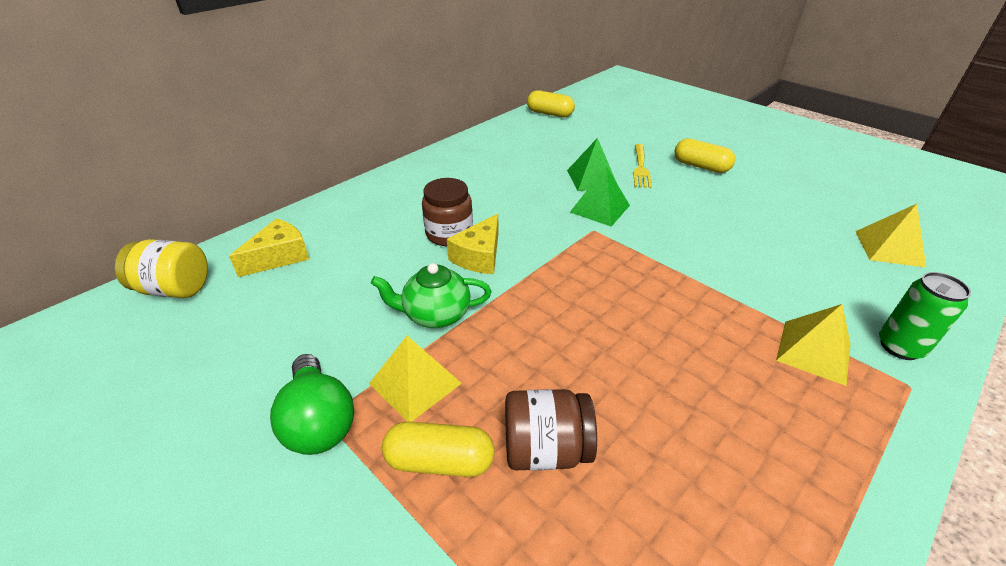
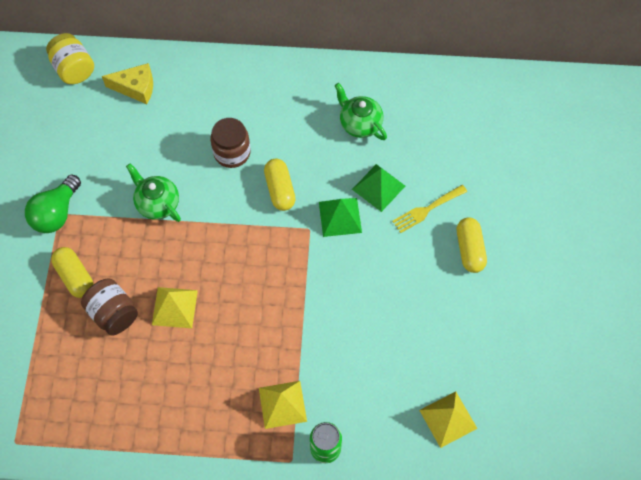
camera: 50 degrees right, 25 degrees up
yellow pyramid [369,336,462,422] -> yellow pyramid moved to [152,287,198,328]
yellow cheese [447,213,498,274] -> none
yellow capsule [527,90,575,117] -> yellow capsule moved to [264,159,296,211]
none -> green teapot [335,83,387,140]

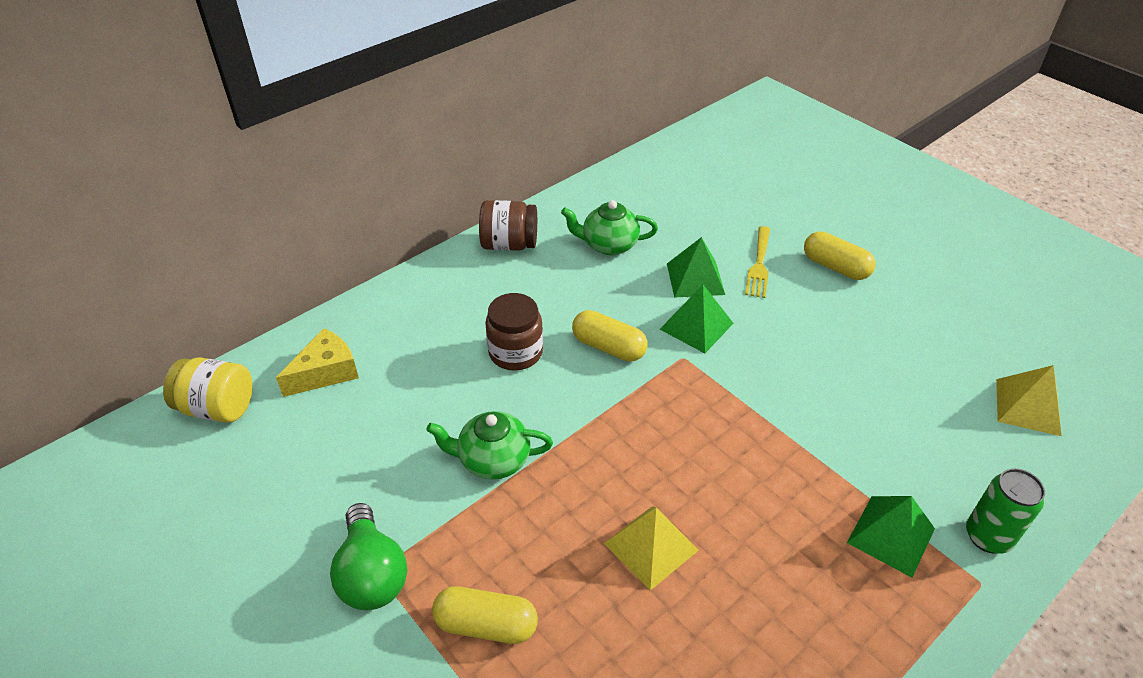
camera: 45 degrees left, 20 degrees down
brown jar [81,279,138,336] -> brown jar moved to [479,200,537,251]
yellow pyramid [259,381,307,429] -> green pyramid [847,496,935,578]

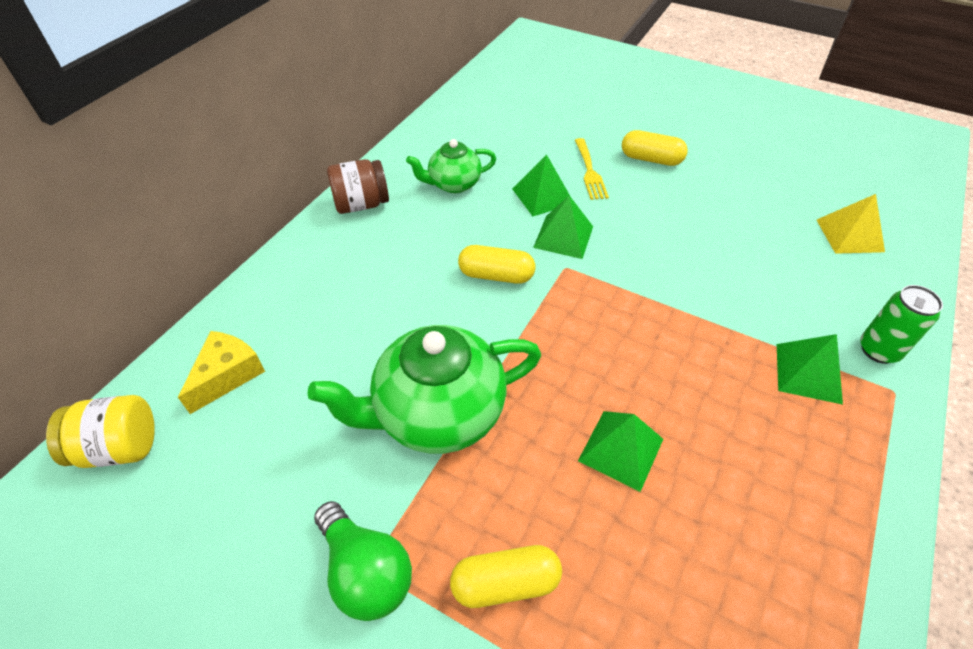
camera: 20 degrees left, 5 degrees up
green teapot [426,411,553,480] -> green teapot [307,325,541,454], size x1.77
brown jar [485,293,543,371] -> none
yellow pyramid [604,506,699,590] -> green pyramid [578,411,663,492]

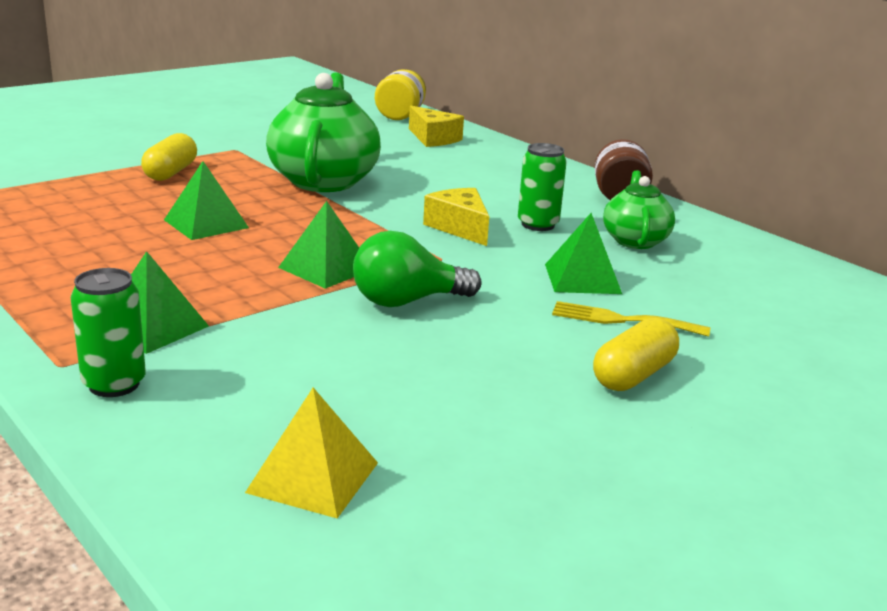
camera: 110 degrees right, 25 degrees down
green light bulb [314,501,412,621] -> green light bulb moved to [353,231,482,307]
yellow capsule [458,245,535,284] -> yellow cheese [423,188,489,246]
green pyramid [533,195,593,259] -> green pyramid moved to [278,201,359,289]
none -> green can [518,143,567,231]

